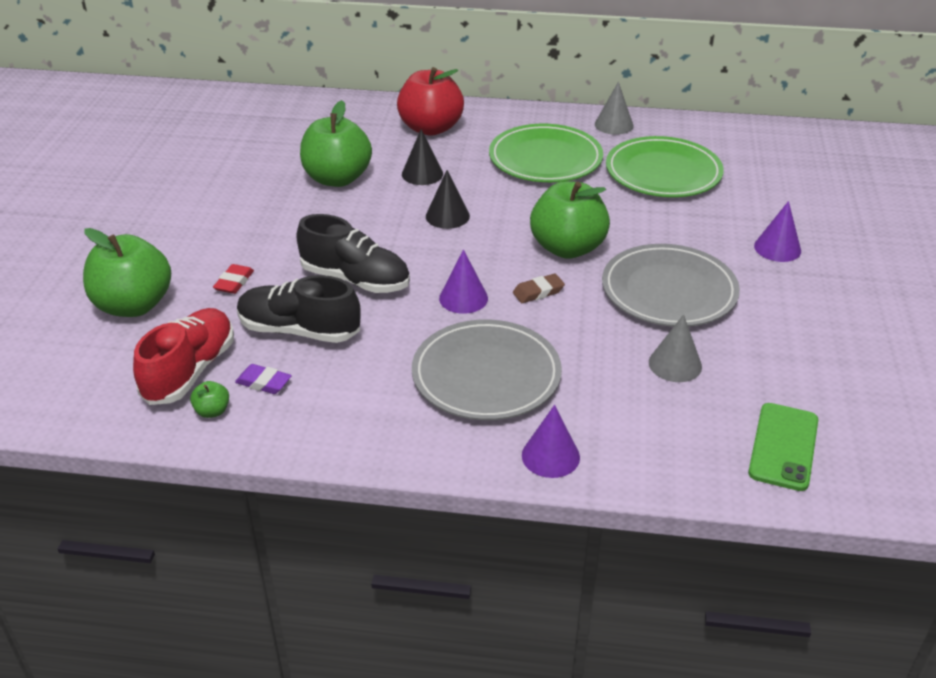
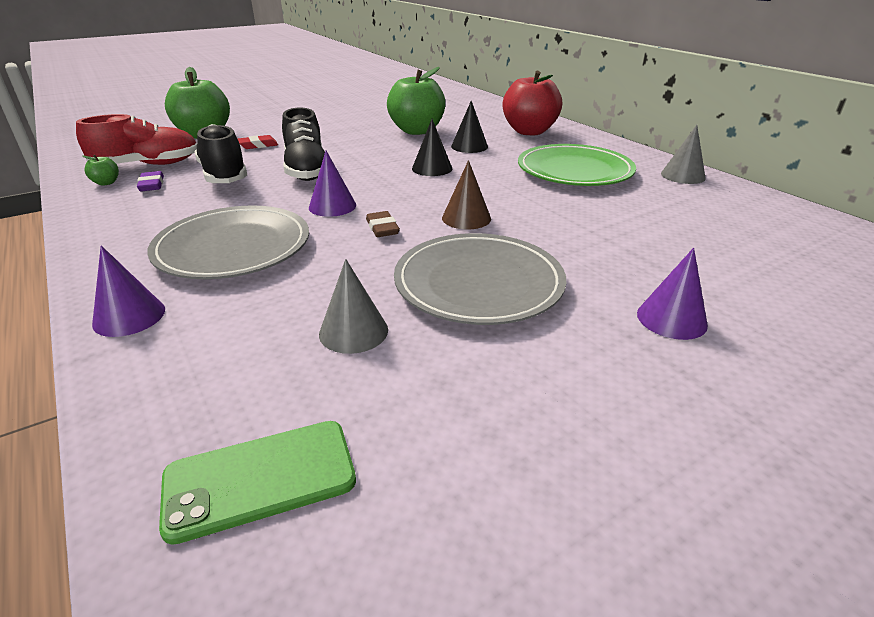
camera: 50 degrees right, 5 degrees down
brown eraser [513,274,565,303] -> brown eraser turned 45 degrees clockwise [366,211,400,237]
green apple [530,181,610,259] -> brown cone [442,160,491,229]
green plate [606,136,724,197] -> none

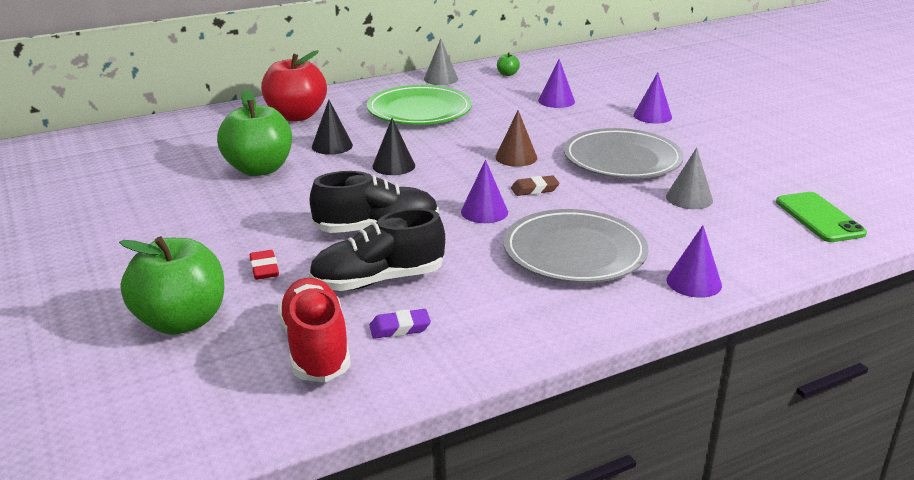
camera: 85 degrees left, 5 degrees down
green apple [82,155,119,186] -> green apple moved to [497,52,520,76]
none -> purple cone [538,59,575,108]

